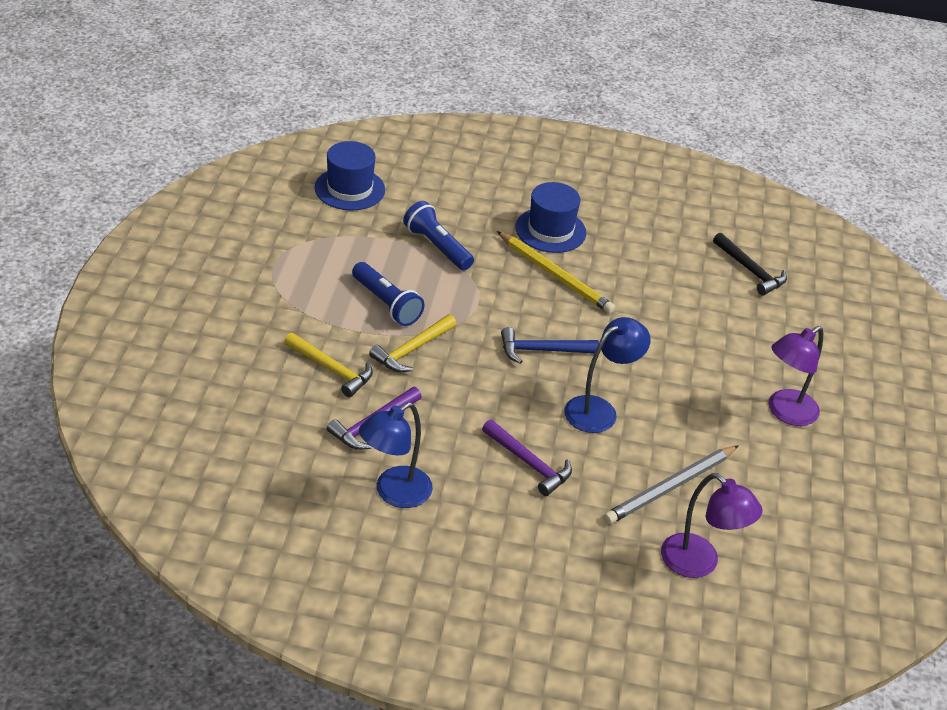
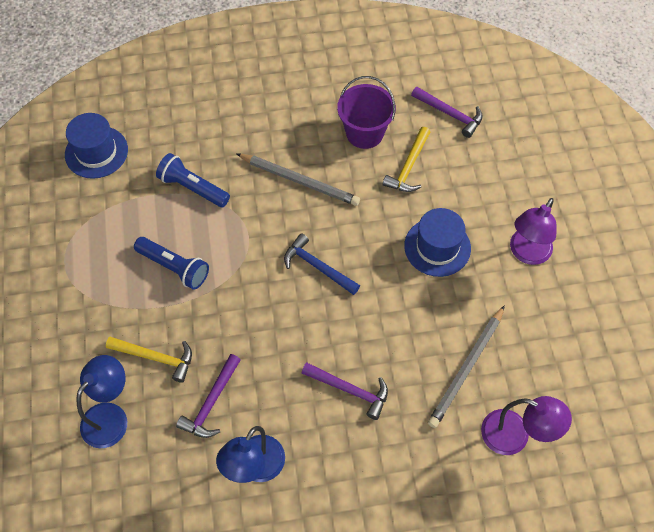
camera: 15 degrees left, 20 degrees up
yellow hammer [369,314,456,372] -> yellow hammer moved to [383,127,430,192]
yellow pencil [497,231,615,314] -> grey pencil [236,153,360,206]
blue hammer [501,327,599,364] -> blue hammer turned 60 degrees clockwise [284,233,360,295]
blue hat [515,182,586,253] -> blue hat moved to [404,208,471,277]
blue lamp [564,317,651,433] -> blue lamp moved to [76,355,127,448]
black hammer [713,233,787,295] -> purple hammer [411,87,483,138]
none -> purple bucket [337,76,396,149]

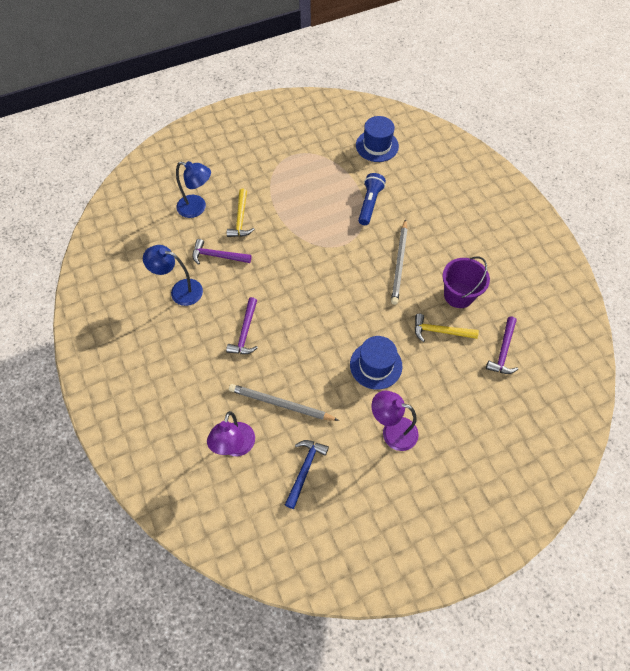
camera: 75 degrees right, 0 degrees up
blue flashlight [134,237,209,290] -> none
blue hammer [284,233,360,295] -> blue hammer moved to [285,440,329,509]

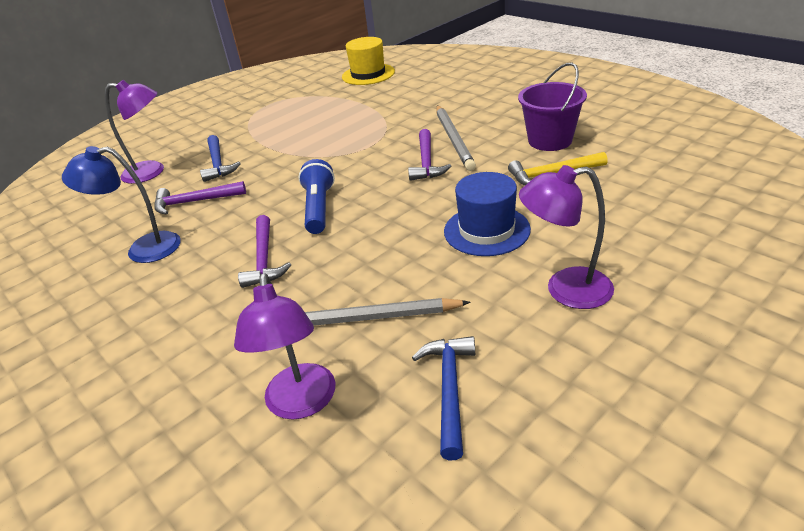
camera: 15 degrees left, 25 degrees down
blue lamp [176,161,211,218] -> purple lamp [105,80,164,184]
yellow hammer [227,189,255,237] -> blue hammer [200,135,241,182]
blue hat [356,116,399,162] -> yellow hat [342,37,395,85]
blue flashlight [358,173,386,225] -> blue flashlight moved to [298,159,335,234]
purple hammer [486,317,518,374] -> purple hammer moved to [408,129,451,181]

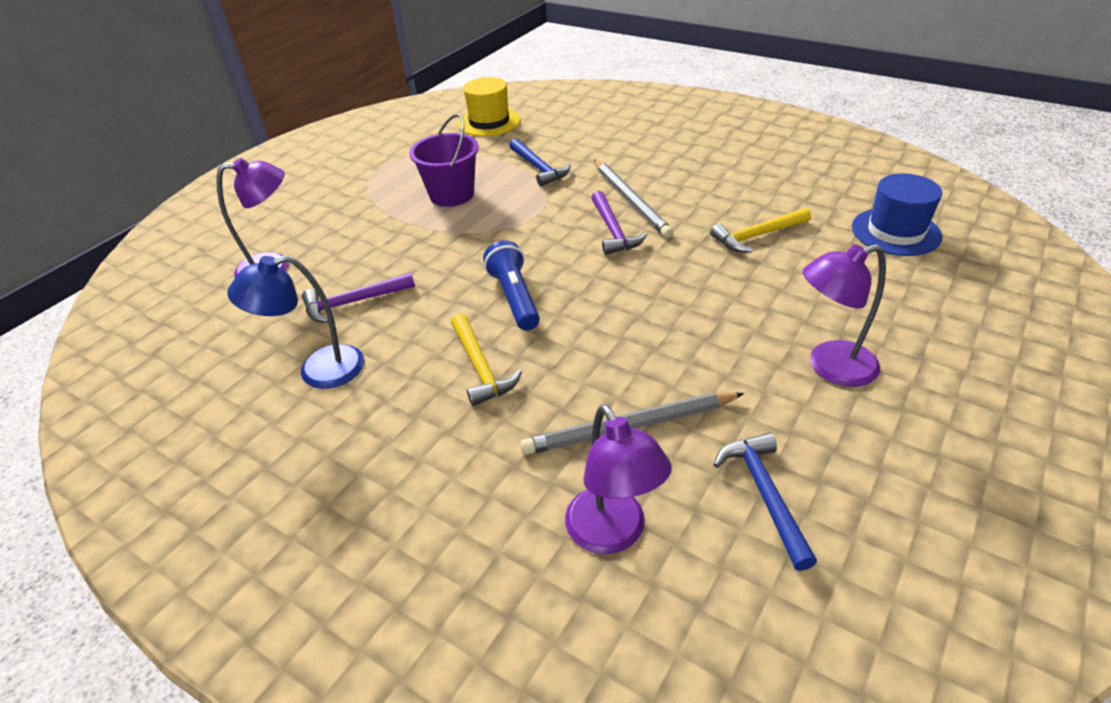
camera: 15 degrees left, 5 degrees up
blue hammer [200,135,241,182] -> blue hammer moved to [509,139,571,187]
purple hammer [238,215,291,288] -> yellow hammer [451,314,522,406]
blue hat [444,172,531,256] -> blue hat moved to [852,173,942,256]
purple bucket [518,62,587,151] -> purple bucket moved to [409,114,479,207]

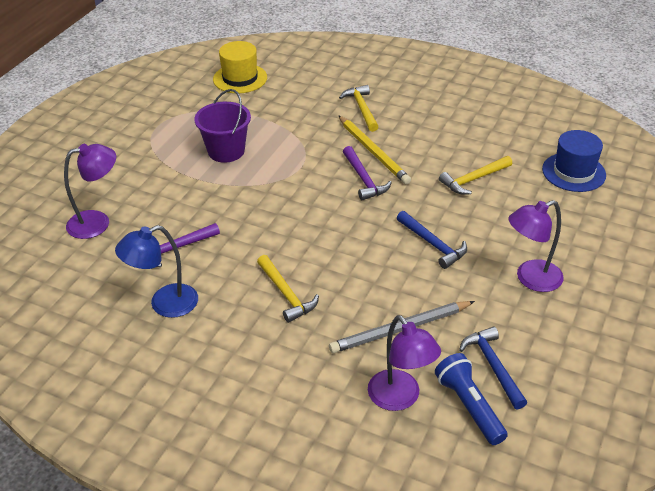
camera: 10 degrees left, 0 degrees up
blue flashlight [483,240,540,331] -> blue flashlight moved to [435,353,508,445]
blue hammer [509,139,571,187] -> blue hammer moved to [397,211,467,269]
grey pencil [594,159,674,238] -> yellow pencil [338,115,411,184]
none -> yellow hammer [339,85,378,132]

